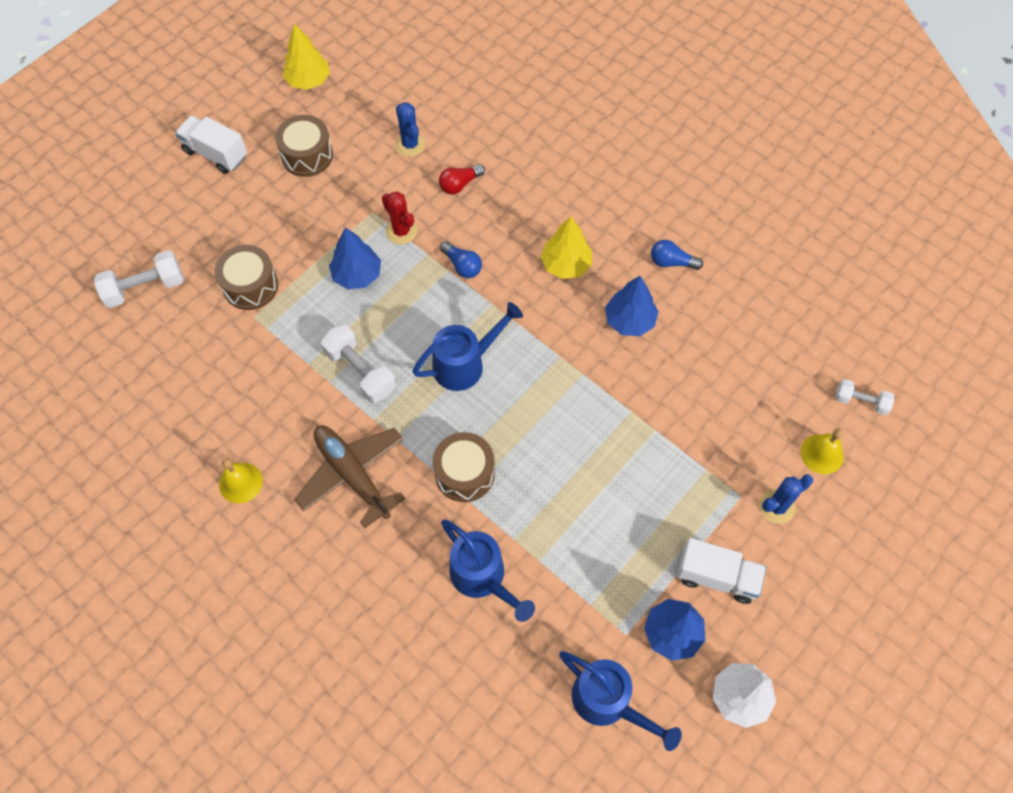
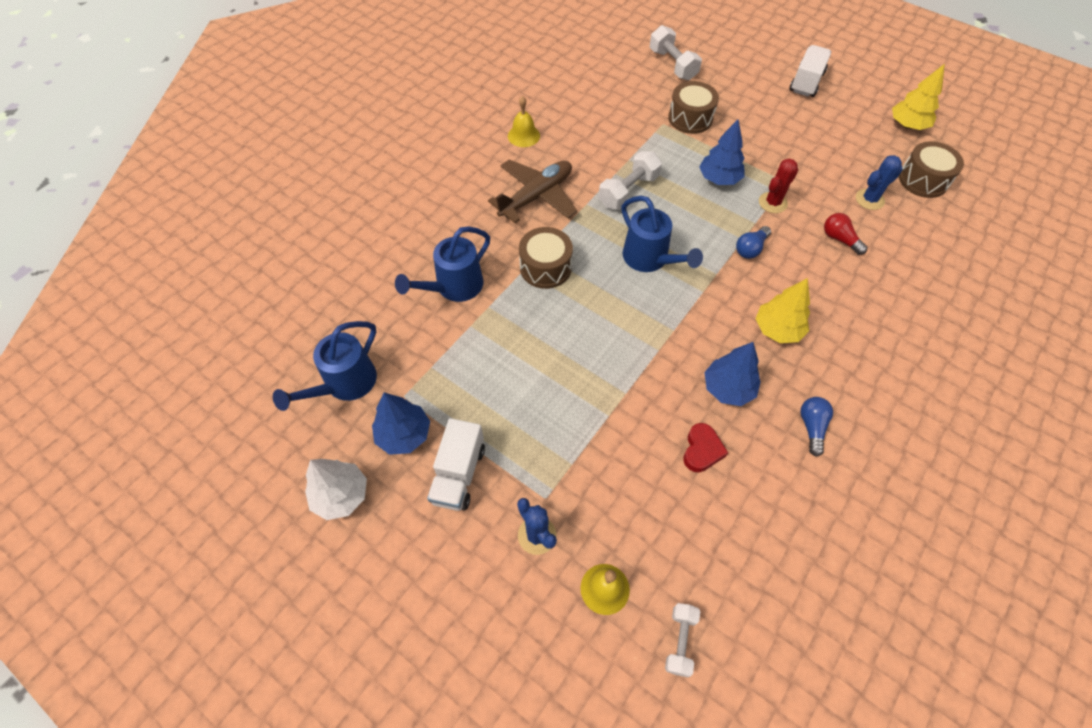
camera: 85 degrees right, 5 degrees down
brown drum [275,115,333,177] -> brown drum moved to [899,141,964,198]
none -> red heart [683,423,728,472]

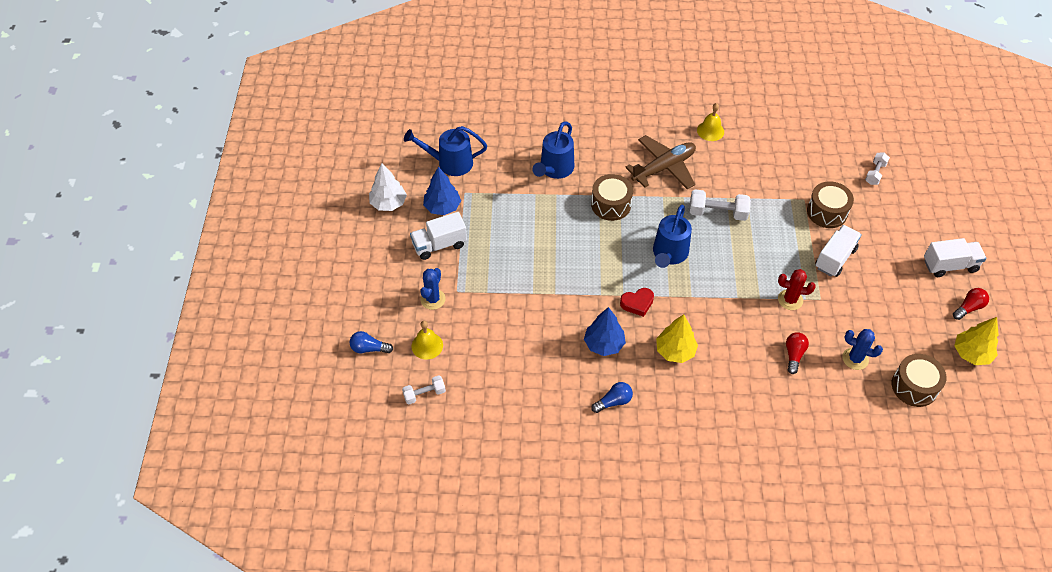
camera: 55 degrees right, 5 degrees down
blue watering can [395,226,490,302] -> blue watering can turned 75 degrees counterclockwise [532,121,574,179]
brown plane [488,159,577,223] -> brown plane turned 45 degrees counterclockwise [625,135,696,189]
white dumbbell [650,25,702,80] -> white dumbbell [865,152,890,185], size x0.63
red heart [683,423,728,472] -> red heart moved to [620,288,654,317]
blue tree [699,120,745,185] -> none
blue light bulb [736,226,771,259] -> blue light bulb moved to [350,331,393,353]
none -> white truck [815,225,862,277]
none -> red light bulb [953,288,989,320]

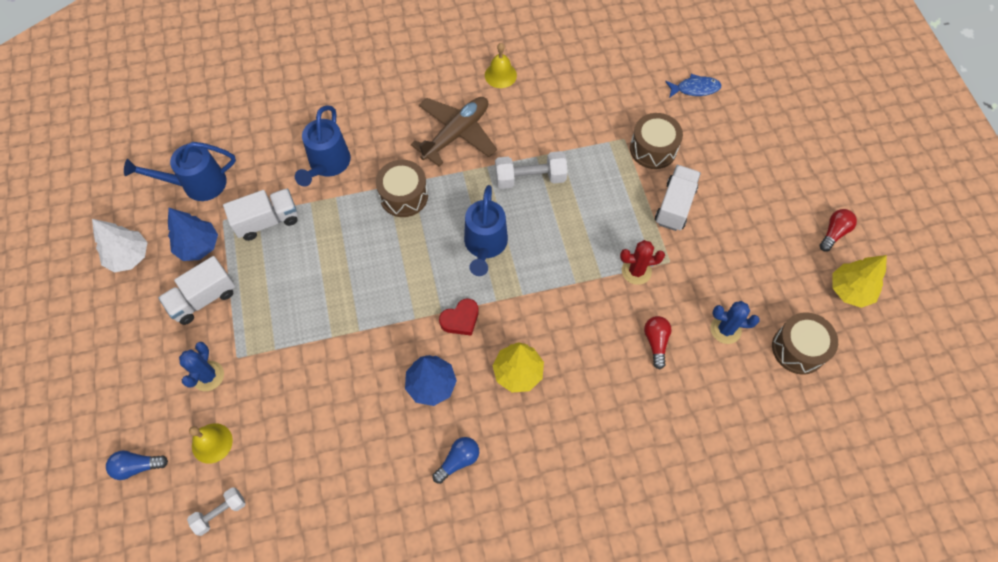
camera: 15 degrees left, 10 degrees up
white dumbbell [865,152,890,185] -> blue fish [665,74,721,98]
white truck [924,238,987,277] -> white truck moved to [223,188,298,241]

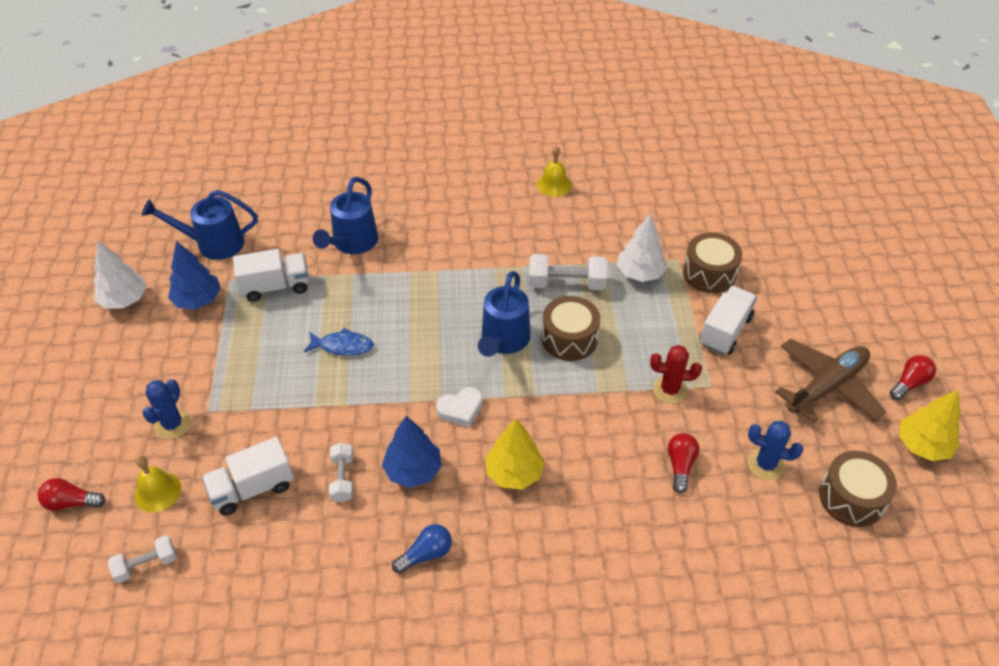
camera: 10 degrees right, 15 degrees down
blue light bulb [106,450,168,480] -> red light bulb [38,478,106,511]
white truck [158,256,235,325] -> white truck moved to [202,437,294,516]
brown drum [376,160,428,217] -> brown drum moved to [542,296,600,361]
brown plane [411,97,497,166] -> brown plane moved to [775,339,886,423]
red heart [439,299,479,336] -> white heart [436,387,483,428]
blue fish [665,74,721,98] -> blue fish moved to [304,328,374,356]
none -> white dumbbell [329,442,353,502]
none -> white tree [617,214,667,282]

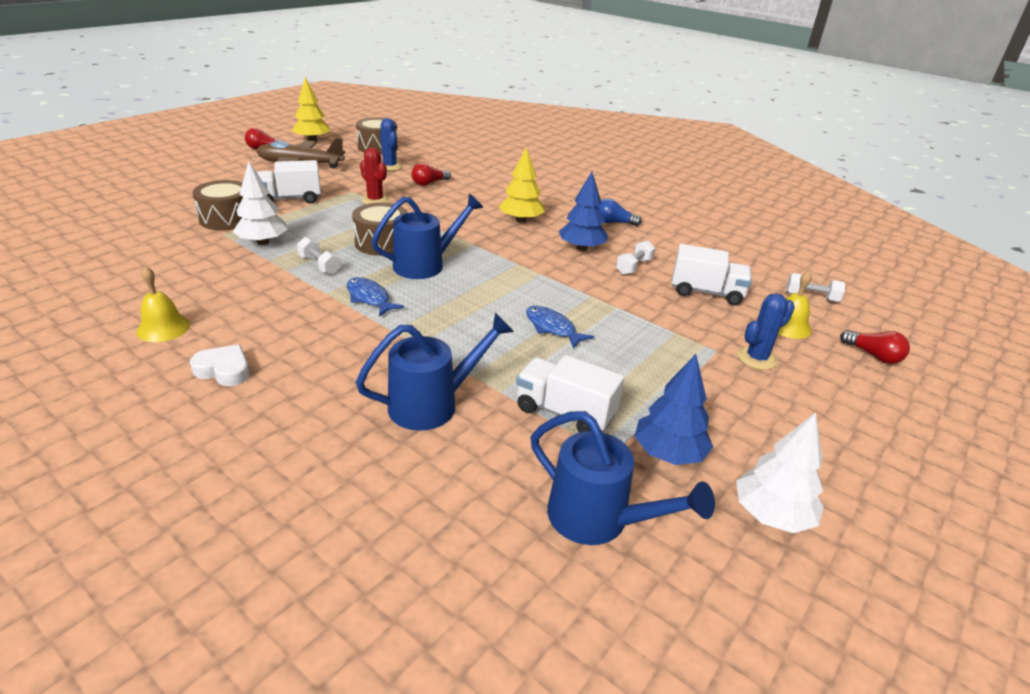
camera: 140 degrees left, 15 degrees down
white heart [436,387,483,428] -> white heart moved to [190,344,250,386]
white dumbbell [529,254,608,290] -> white dumbbell [297,237,341,274], size x0.63
none -> blue fish [347,277,404,317]

